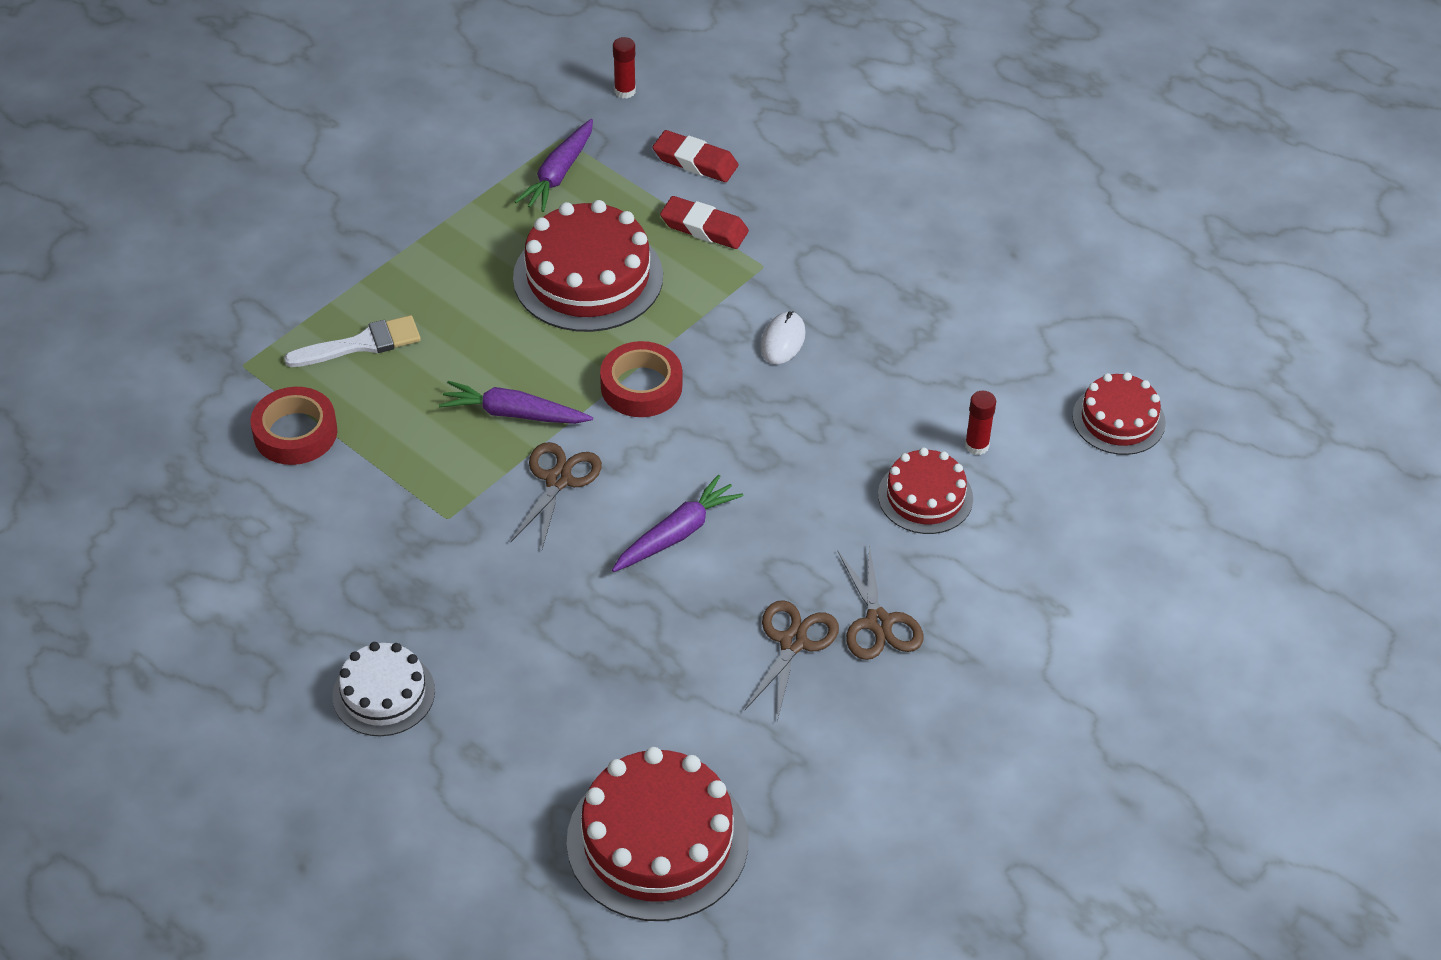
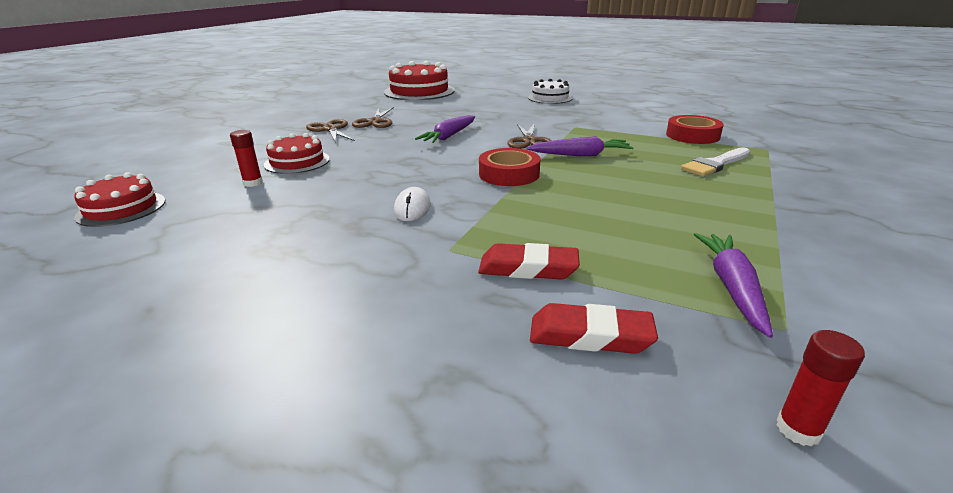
camera: 165 degrees right, 20 degrees down
red cake [513,200,663,332] -> none

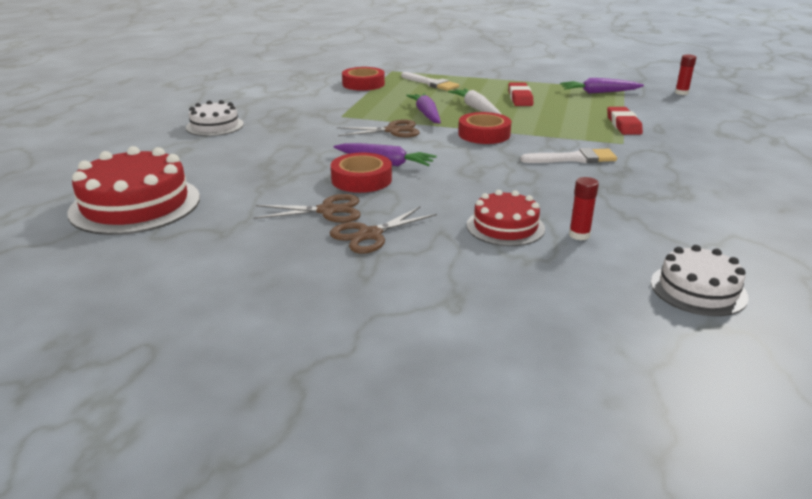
camera: 100 degrees left, 0 degrees up
red cake [74,172,165,227] -> white cake [651,245,749,316]
white mouse [394,187,431,221] -> white brush [520,148,617,163]
red eraser [530,303,658,354] -> red eraser moved to [508,83,533,106]
none -> red tape [331,152,392,193]
none -> white carrot [448,88,502,115]

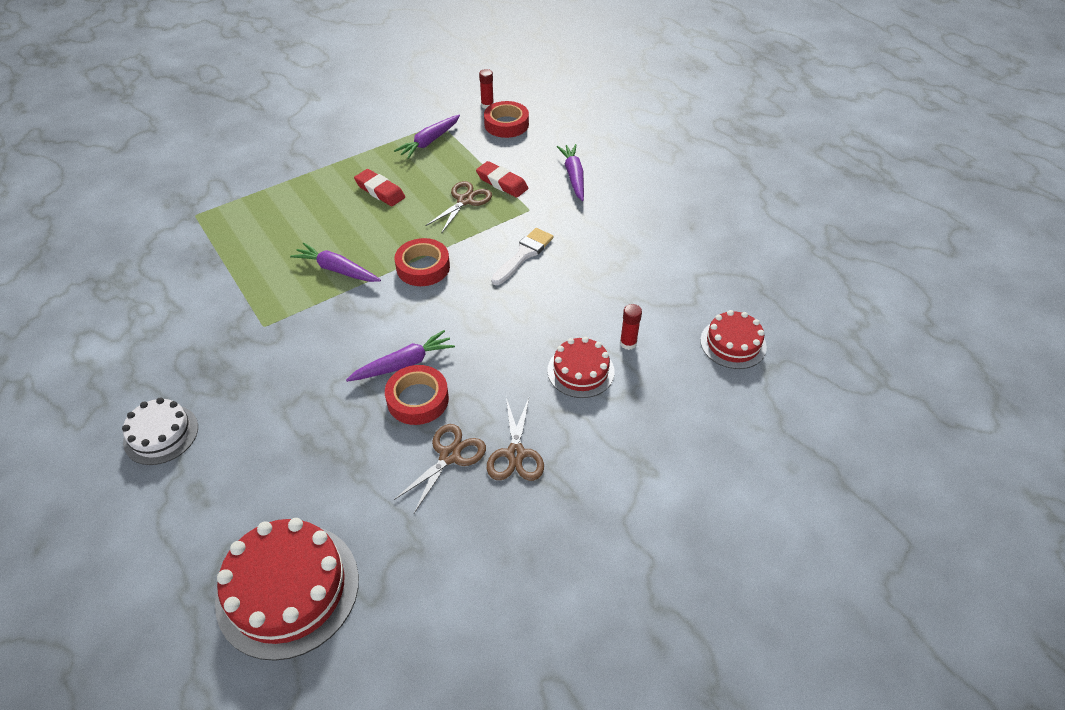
camera: 50 degrees left, 20 degrees up
brown scissors [337,119,420,137] -> brown scissors moved to [425,181,492,234]
red tape [342,67,385,91] -> red tape moved to [484,101,529,138]
white brush [401,72,459,91] -> none
white carrot [448,88,502,115] -> none
white cake [651,245,749,316] -> red cake [700,310,767,369]
none -> purple carrot [557,144,584,201]

